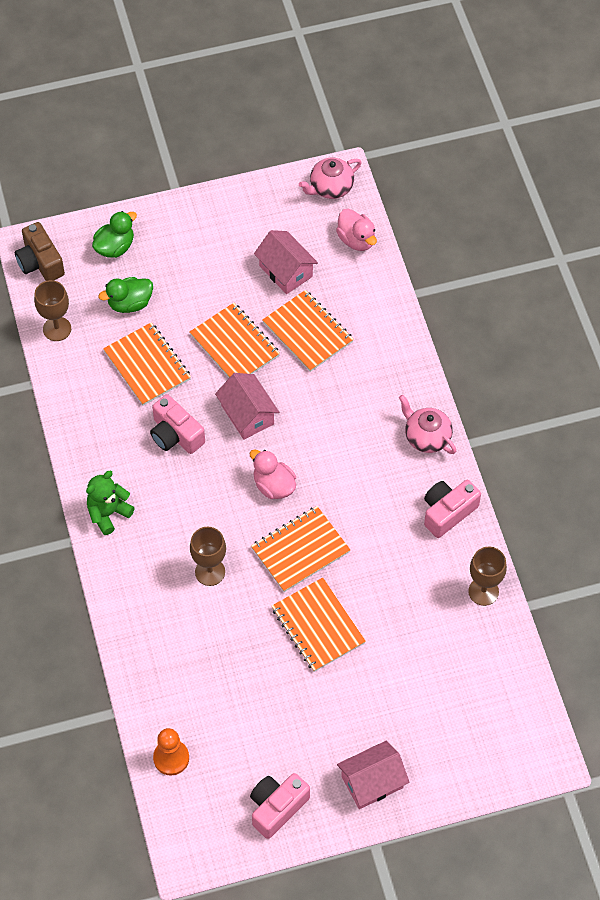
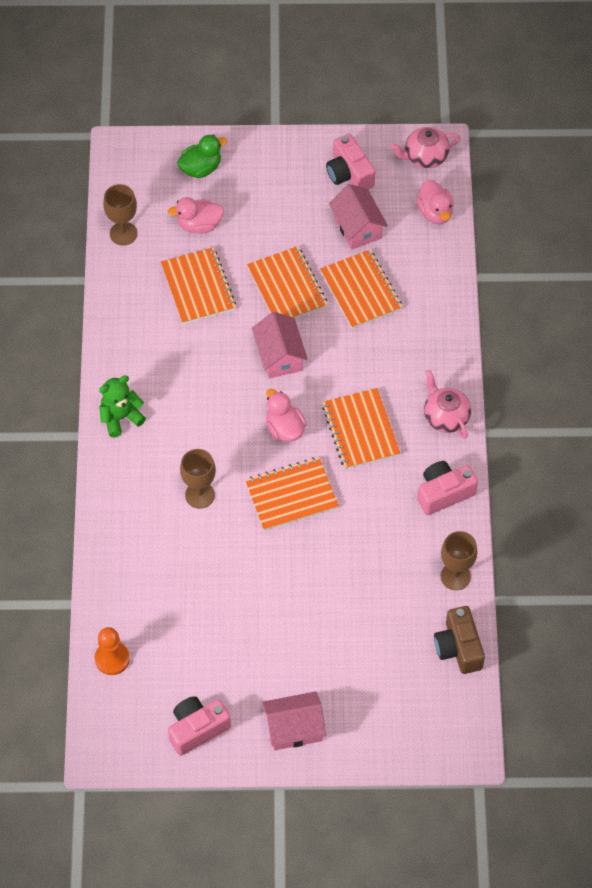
camera: 15 degrees right, 0 degrees up
brown camera [15,222,65,281] -> brown camera moved to [434,606,485,674]
green duck [98,277,153,313] -> pink duck [168,197,224,234]
pink camera [150,394,205,454] -> pink camera moved to [326,134,375,189]
orange notebook [272,577,366,672] -> orange notebook moved to [322,388,400,469]

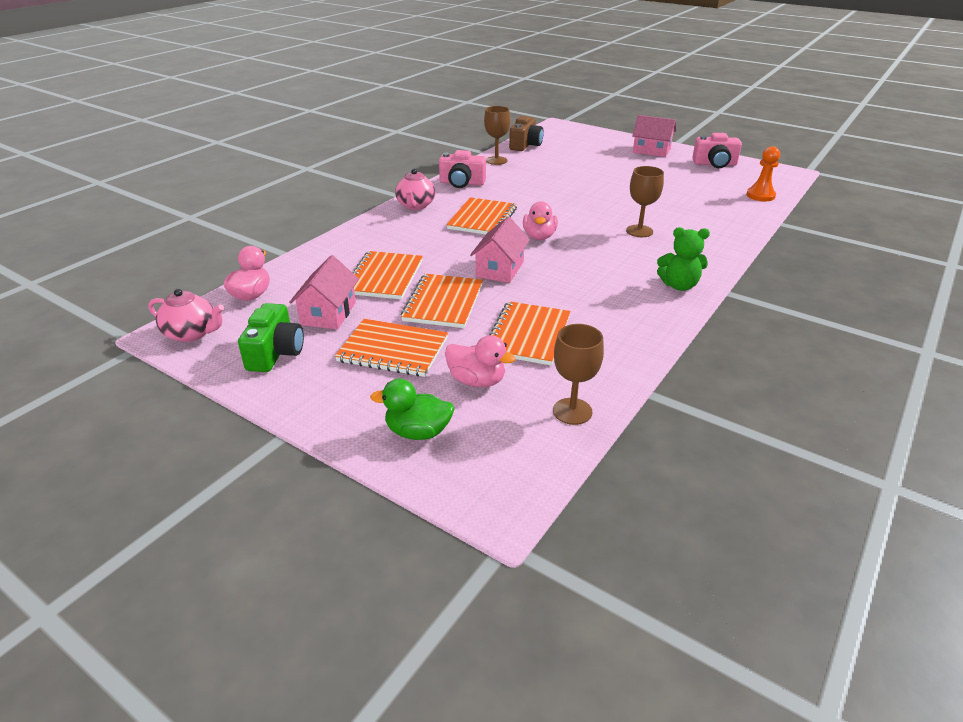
camera: 145 degrees left, 25 degrees down
orange notebook [245,457,339,531] -> orange notebook moved to [335,319,448,377]
pink camera [326,134,375,189] -> green camera [238,303,304,372]

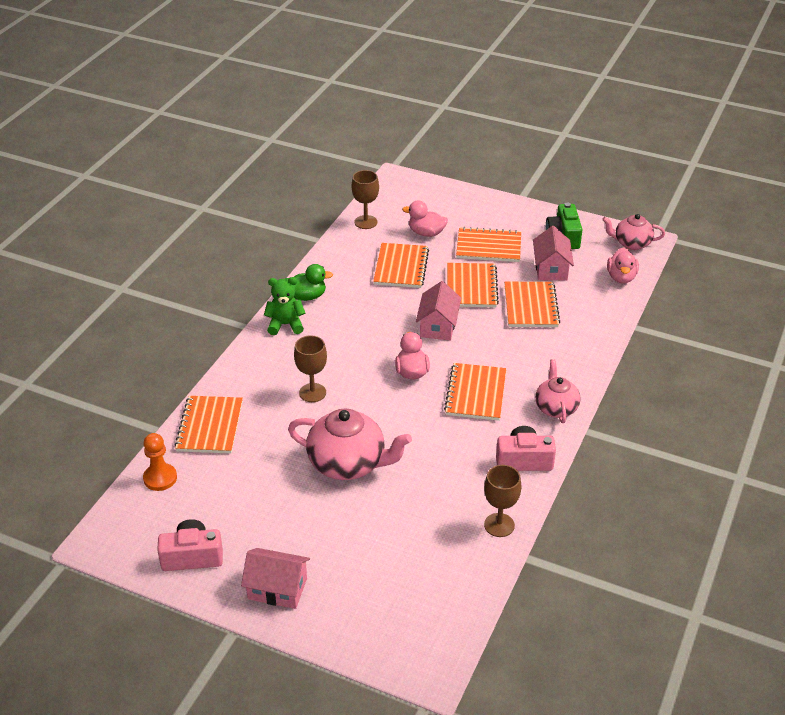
camera: 170 degrees right, 5 degrees up
green duck [370,379,454,440] -> green duck moved to [285,264,333,301]
brown camera [509,116,544,151] -> none
none -> orange notebook [174,396,243,454]
none -> pink teapot [288,409,412,480]

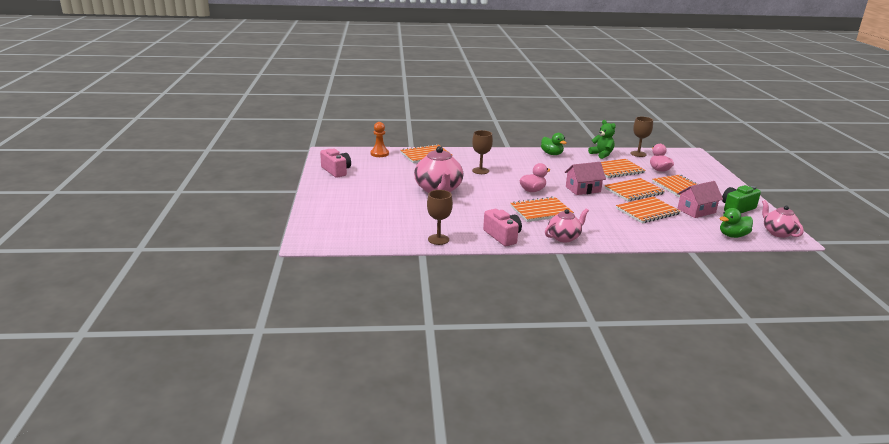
camera: 60 degrees right, 15 degrees down
pink house [241,548,310,609] -> none
green teddy bear [264,277,305,335] -> green teddy bear moved to [588,120,616,159]
pink duck [607,247,639,284] -> green duck [720,208,753,238]

